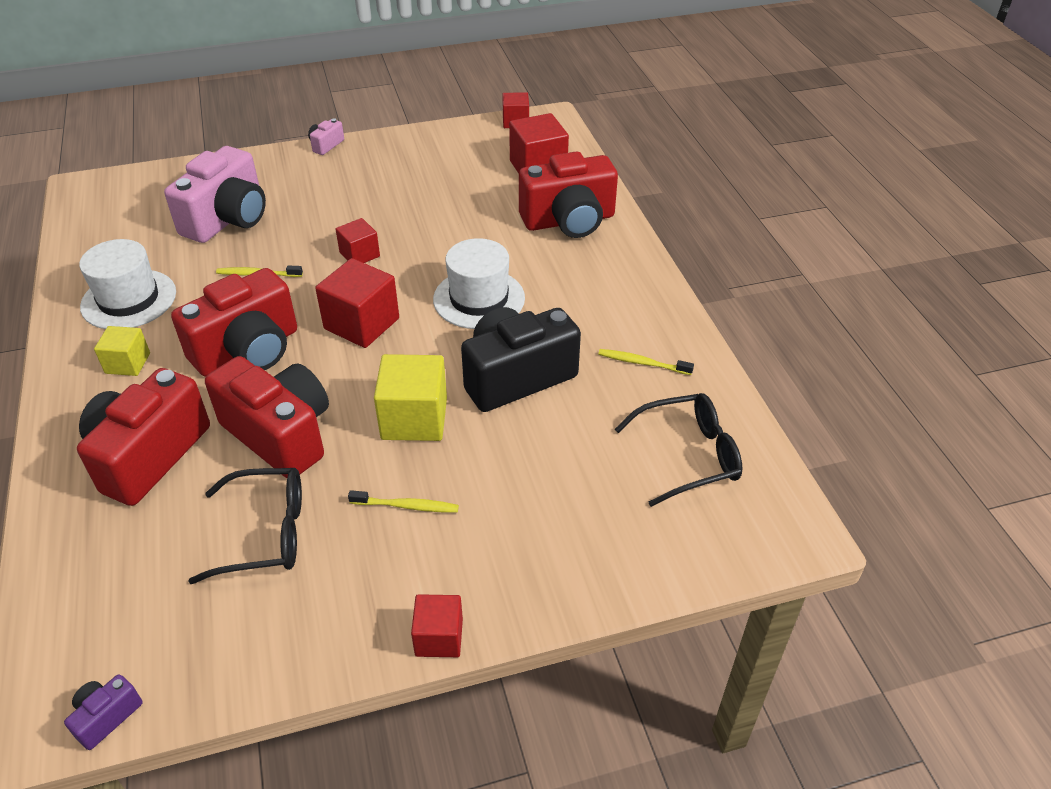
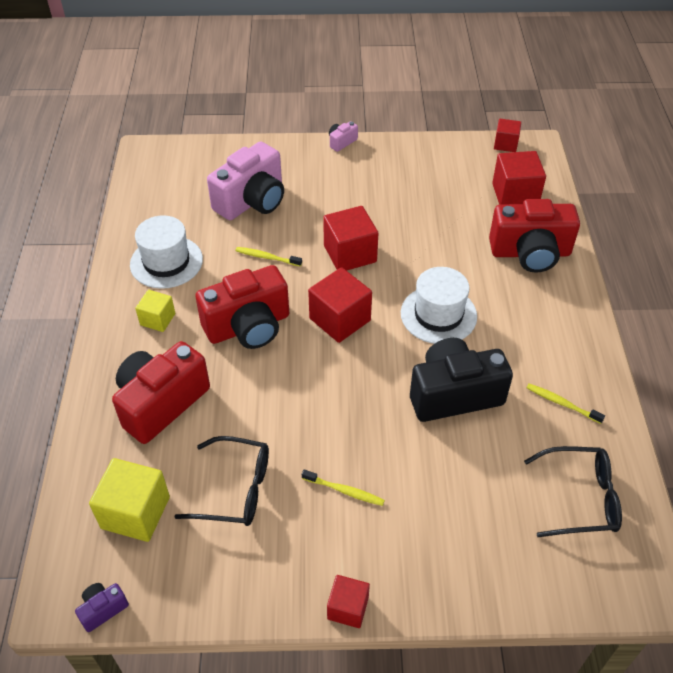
camera: 15 degrees right, 5 degrees up
red camera [205,356,329,478] -> none
red cube [336,218,380,263] -> red cube [323,206,378,271], size x1.67
yellow cube [374,354,447,441] -> yellow cube moved to [89,458,170,542]

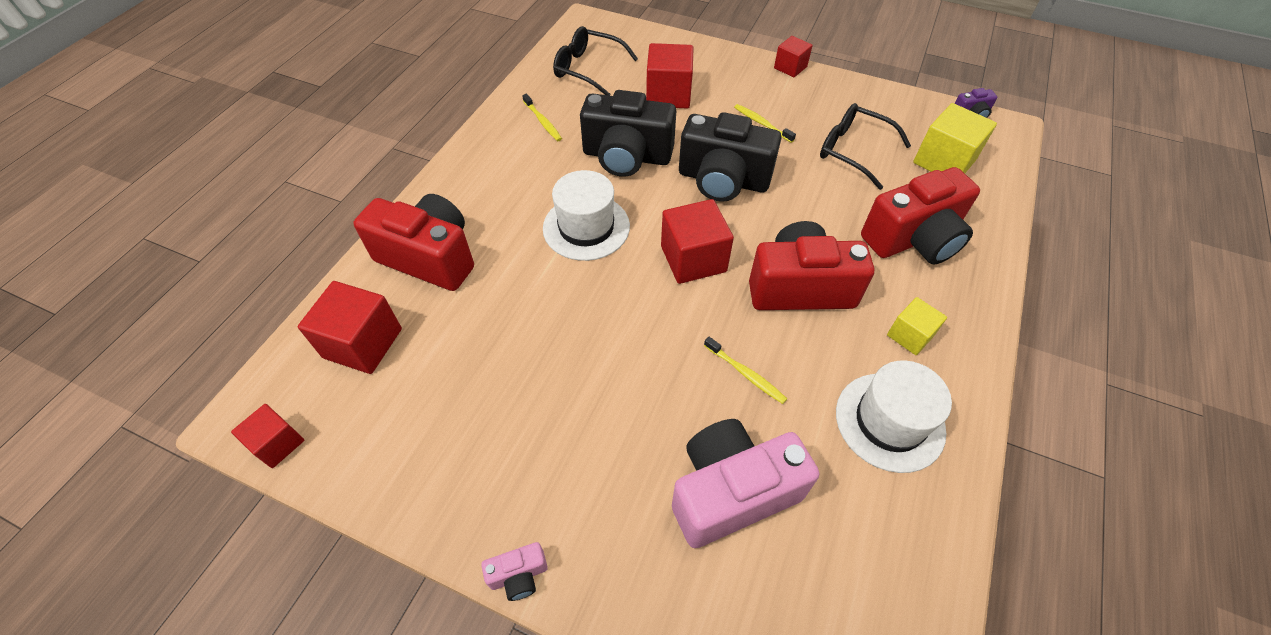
camera: 155 degrees left, 5 degrees up
red cube [323,206,378,271] -> red cube moved to [646,43,693,108]
none -> black camera [679,112,781,202]

